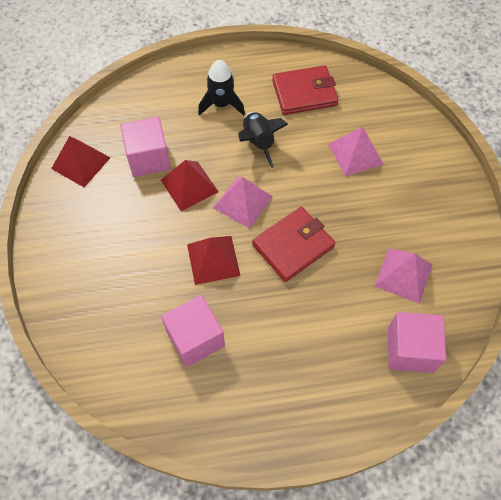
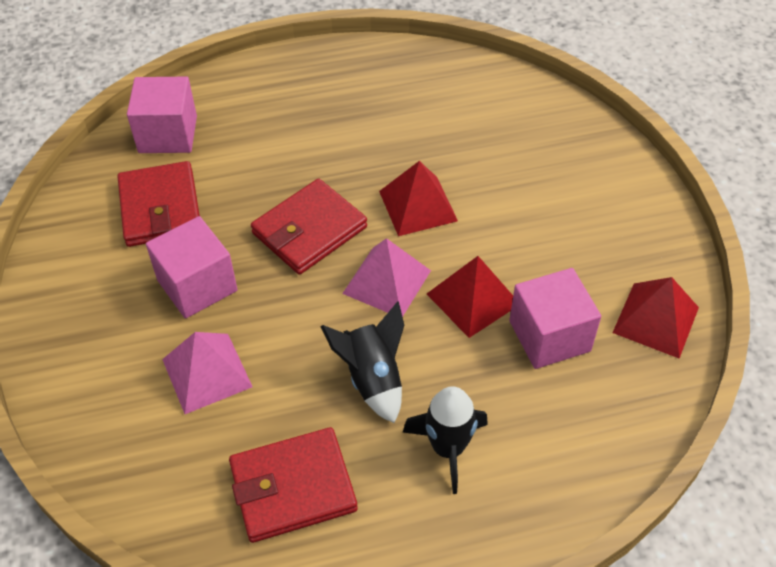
camera: 175 degrees right, 10 degrees down
pink cube [161,295,225,367] -> pink cube moved to [146,216,238,319]
pink pyramid [375,248,433,304] -> red wallet [117,161,200,247]

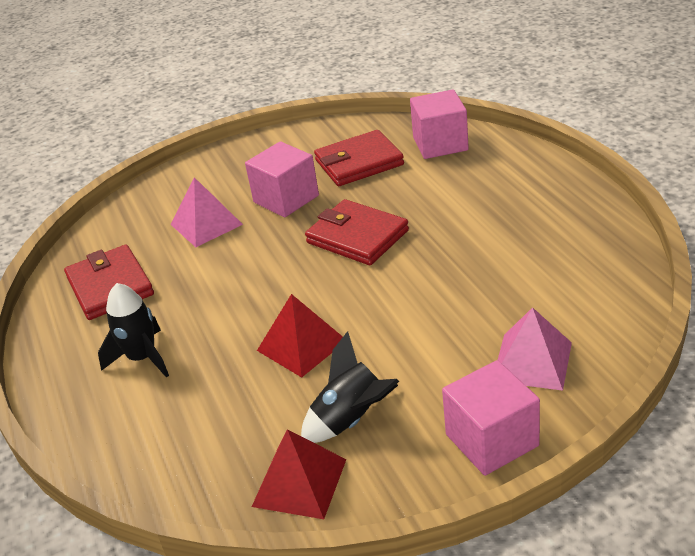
camera: 85 degrees right, 15 degrees down
black rocket [320,301,404,423] -> black rocket moved to [301,331,399,443]
pink pyramid [342,238,431,317] -> pink pyramid moved to [498,307,572,391]
red pyramid [379,161,458,236] -> none
pink cube [509,268,601,369] -> pink cube moved to [442,360,540,476]

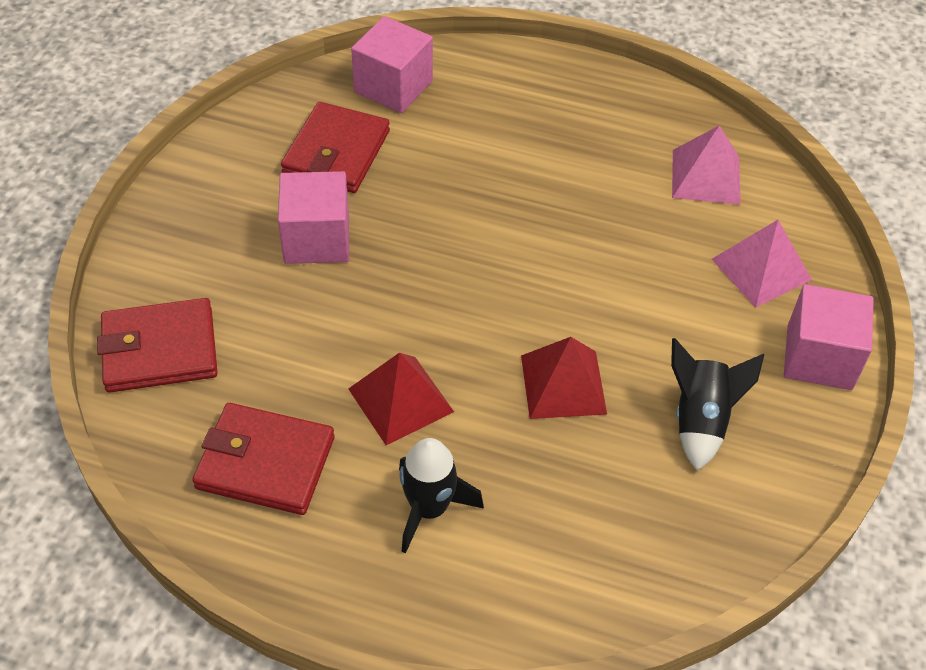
camera: 55 degrees left, 15 degrees up
pink pyramid [171,177,243,247] -> pink pyramid moved to [672,126,741,205]
red pyramid [252,429,346,519] -> red pyramid moved to [348,353,454,445]
red wallet [305,199,409,265] -> red wallet moved to [97,298,218,393]

